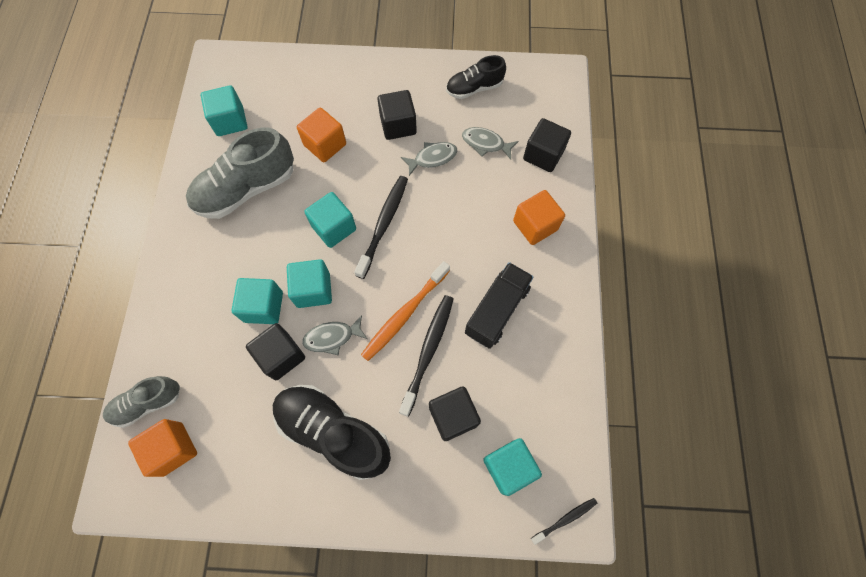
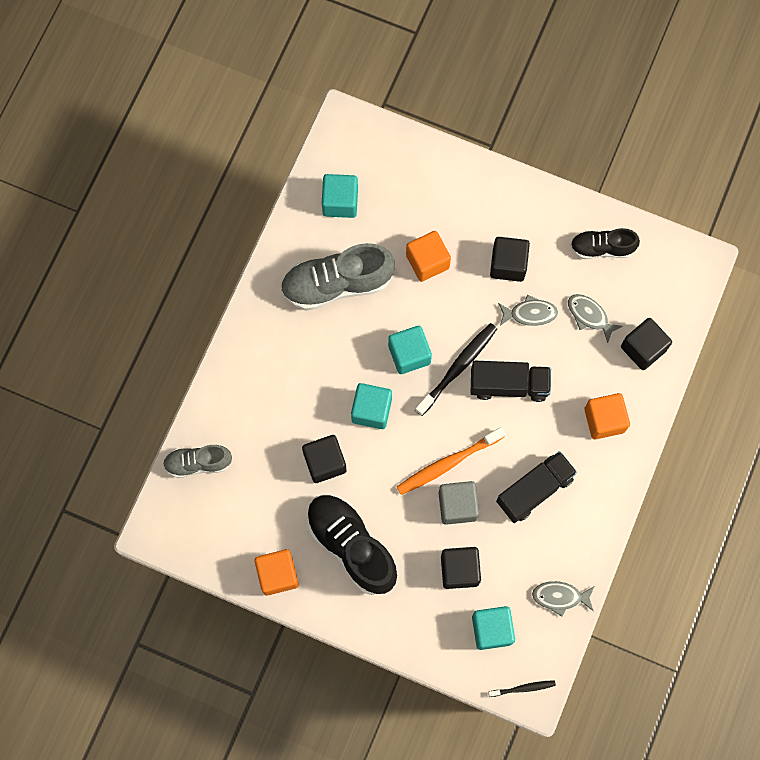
camera: 20 degrees right, 5 degrees up
orange cube [128,419,197,477] -> orange cube moved to [254,549,299,596]
turquoise cube [232,278,283,324] -> none
grey fish [302,315,367,356] -> grey fish moved to [532,581,594,617]
black toothbrush [399,295,454,417] -> grey cube [439,481,479,525]
none -> black truck [471,361,551,402]

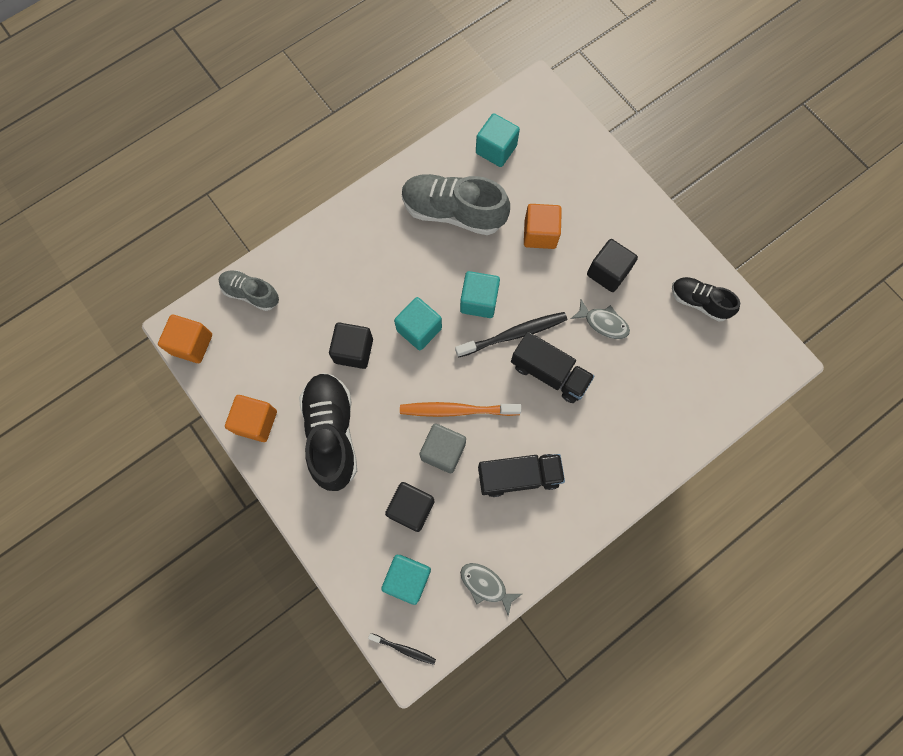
camera: 30 degrees right, 0 degrees up
grey fish [568,294,623,343] -> none
orange cube [584,393,630,439] -> orange cube moved to [158,315,212,363]
black cube [621,318,672,370] -> none

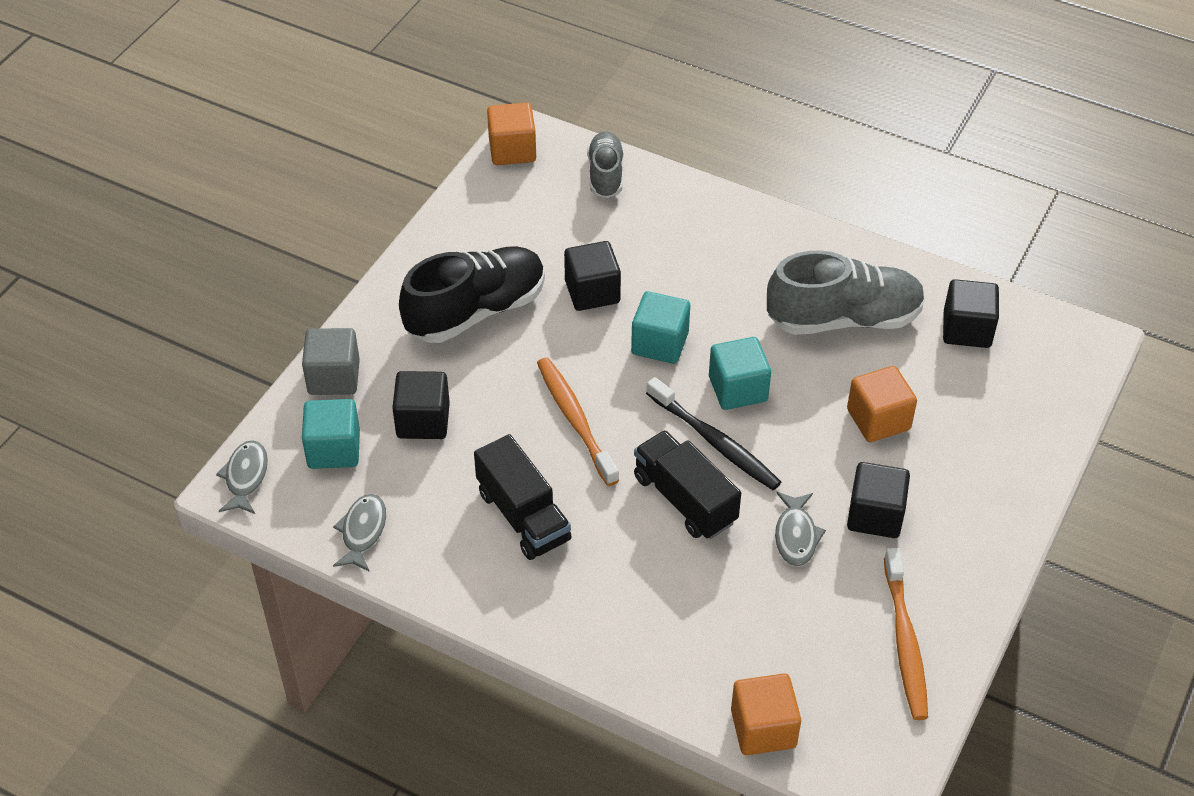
camera: 65 degrees right, 25 degrees down
orange cube [225,395,277,442] -> orange cube moved to [731,673,801,755]
black toothbrush [368,633,436,665] -> grey fish [216,440,268,514]
grey shoe [402,174,510,235] -> grey shoe turned 90 degrees clockwise [767,250,925,335]
grey cube [420,424,466,473] -> grey cube moved to [302,328,360,395]
turquoise cube [476,113,520,167] -> black cube [943,279,999,348]
black truck [511,331,595,403] -> black truck turned 135 degrees clockwise [634,430,741,539]
black shoe [672,277,740,321] -> orange toothbrush [884,548,928,720]

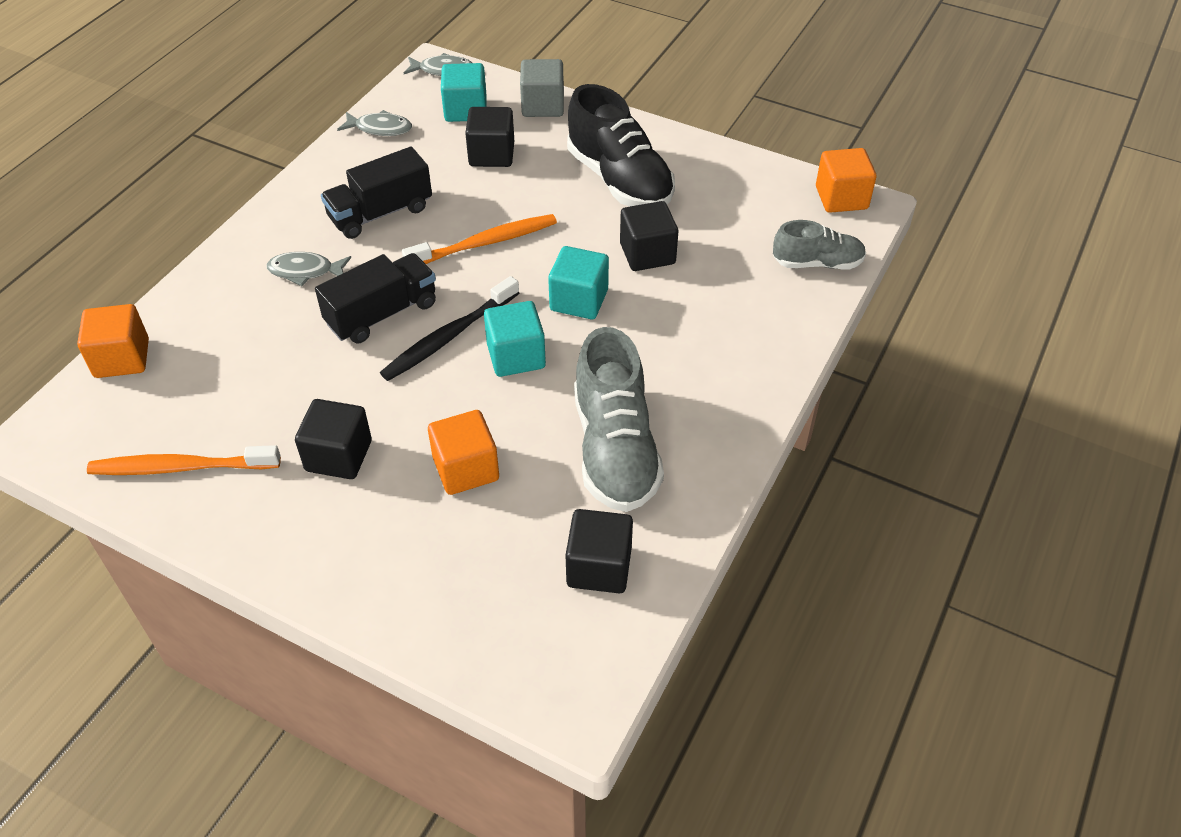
camera: 90 degrees right, 0 degrees up
grey fish [775,492,826,566] -> grey fish moved to [266,252,351,286]

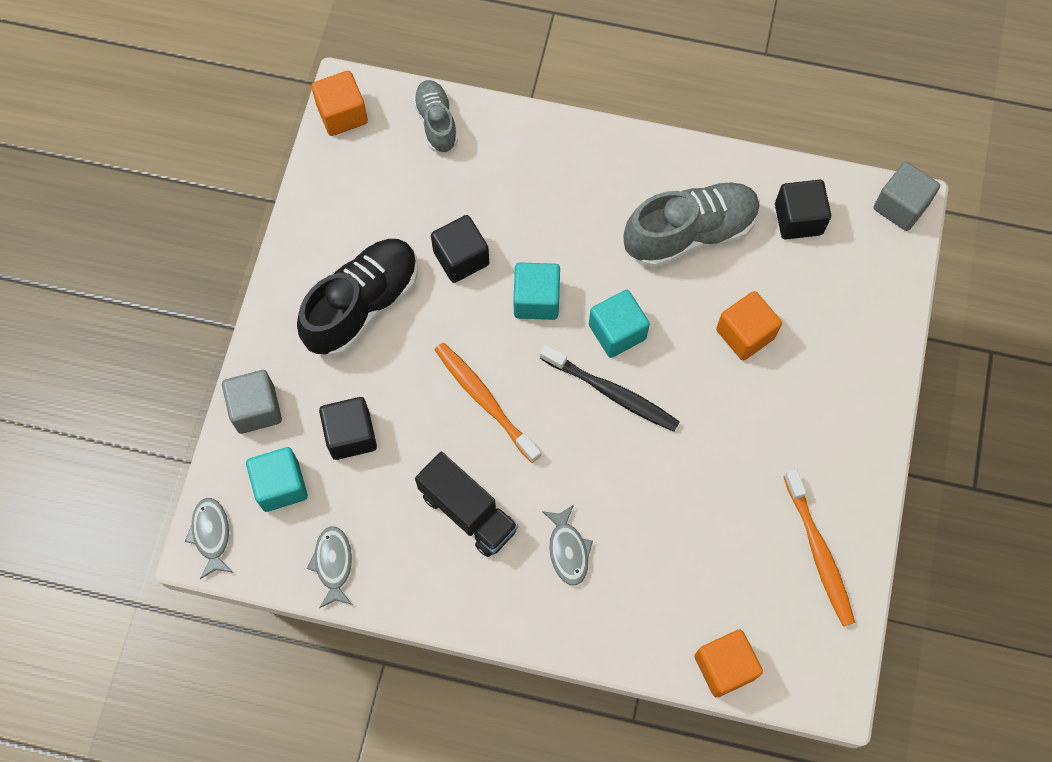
camera: 105 degrees left, 20 degrees up
black cube [295,399,372,479] -> none
black truck [315,253,436,343] -> none
none -> grey cube [873,162,940,231]

